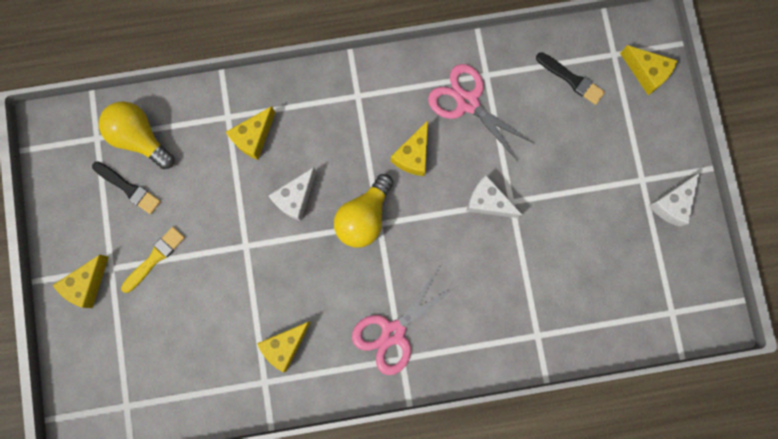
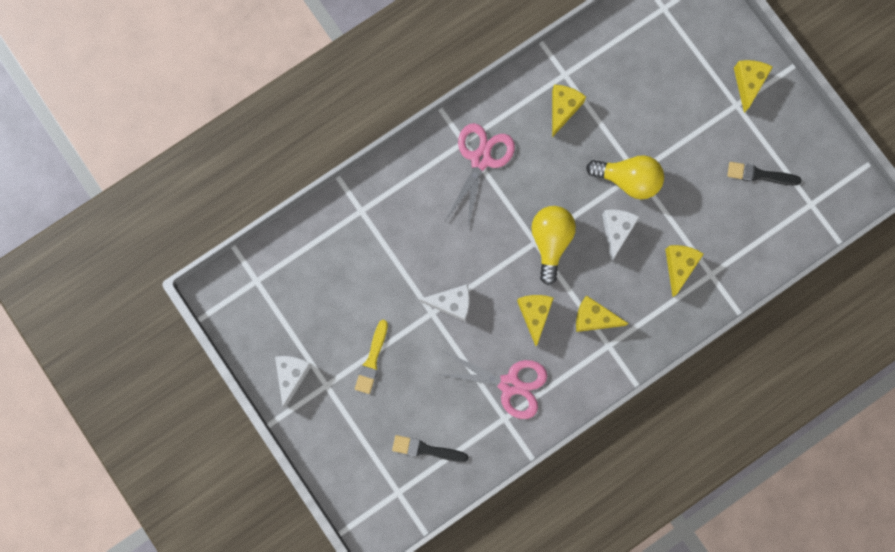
camera: 155 degrees right, 0 degrees up
yellow light bulb [99,101,174,169] -> yellow light bulb moved to [586,155,664,199]
yellow brush [121,227,185,293] -> yellow brush moved to [355,320,388,394]
yellow cheese [620,45,678,95] -> yellow cheese moved to [576,296,629,332]

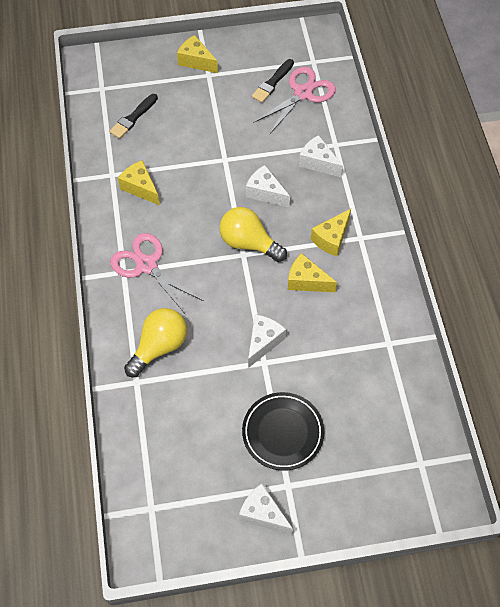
camera: 65 degrees left, 20 degrees down
yellow brush [355,320,388,394] -> black plate [242,392,324,471]
black brush [392,435,468,462] -> black brush moved to [109,94,158,139]
pink scissors [437,350,547,419] -> pink scissors moved to [253,67,336,135]
yellow light bulb [586,155,664,199] -> yellow light bulb moved to [124,308,187,377]
yellow cheese [665,245,704,297] -> white cheese [299,135,343,177]

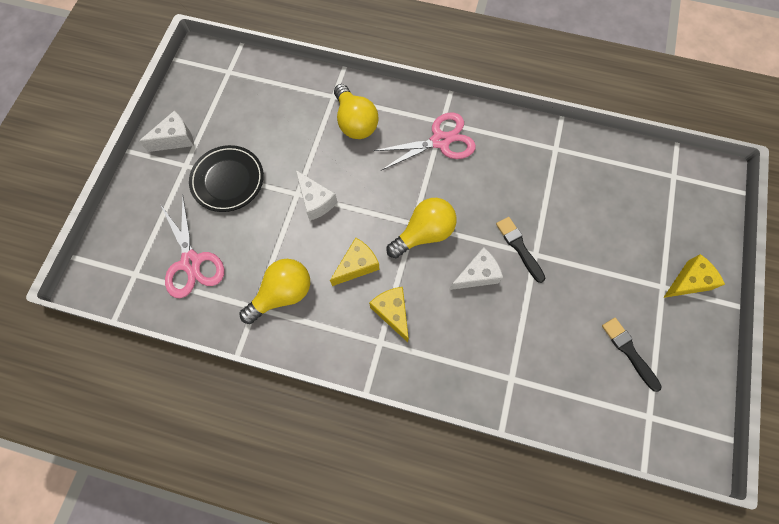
camera: 115 degrees right, 10 degrees up
black brush [109,94,158,139] -> black brush moved to [496,217,545,283]
yellow cheese [118,160,160,205] -> none
pink scissors [253,67,336,135] -> pink scissors moved to [161,198,224,298]
white cheese [299,135,343,177] -> none
none -> yellow light bulb [239,259,310,324]

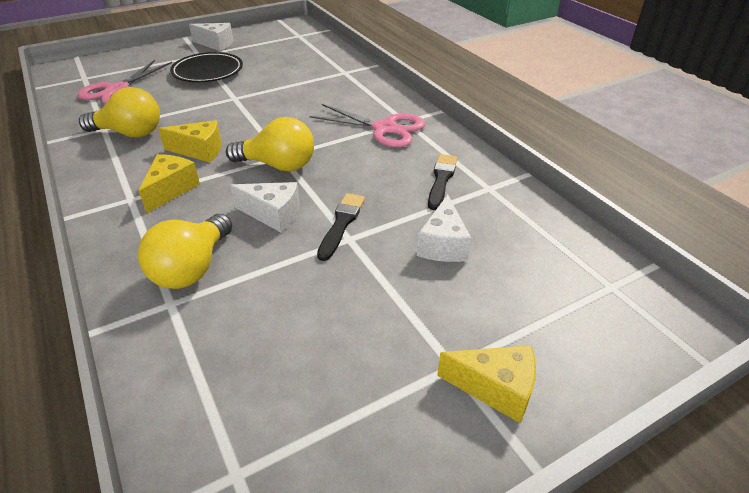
camera: 45 degrees right, 30 degrees down
white cheese [296,170,337,221] -> white cheese moved to [417,195,471,262]
yellow light bulb [334,84,379,139] -> yellow light bulb moved to [138,214,232,289]
black brush [602,318,662,392] -> black brush moved to [428,154,457,210]

